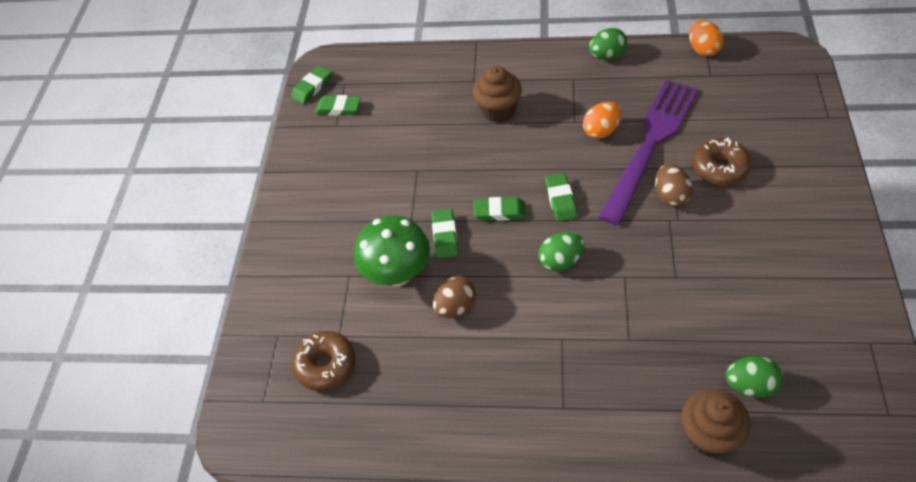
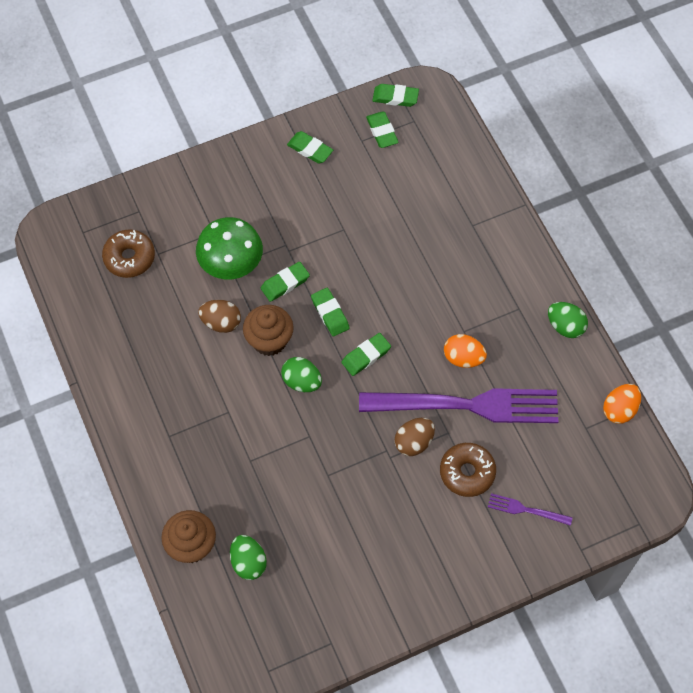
camera: 55 degrees right, 10 degrees up
brown cupcake [473,66,522,123] -> brown cupcake moved to [243,305,294,356]
none -> green eraser [287,131,333,164]
none -> purple fork [488,493,573,526]

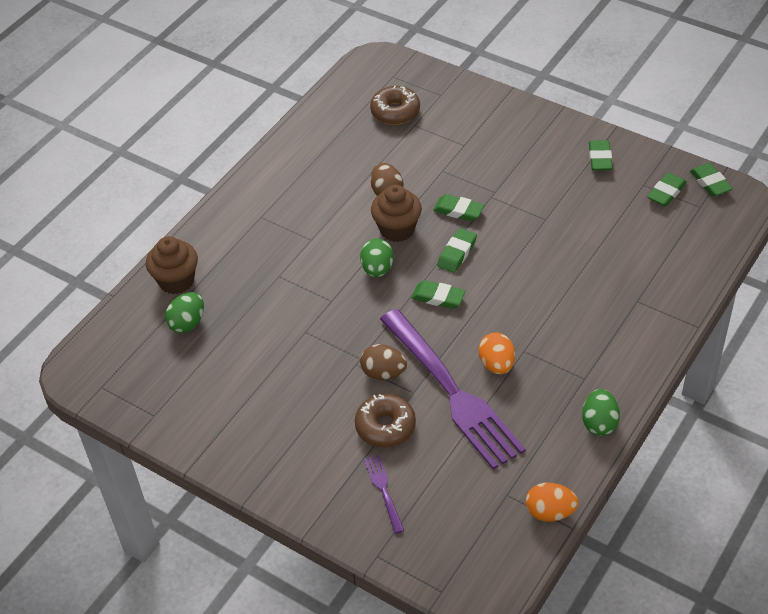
camera: 60 degrees right, 15 degrees down
green mushroom [196,217,263,279] -> none

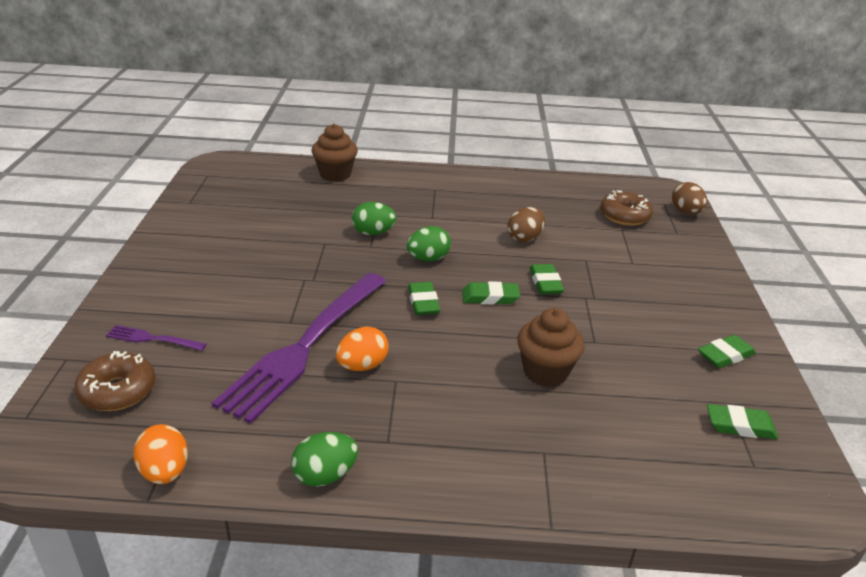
camera: 55 degrees right, 15 degrees down
green egg [165,292,204,333] -> green egg moved to [352,202,396,235]
brown donut [355,394,416,448] -> brown donut moved to [74,351,156,411]
brown egg [360,344,407,380] -> brown egg moved to [672,182,707,214]
purple fork [364,455,405,534] -> purple fork turned 120 degrees counterclockwise [106,325,207,351]
brown cupcake [371,185,422,242] -> brown cupcake moved to [517,308,585,387]
green eraser [690,163,733,197] -> none

